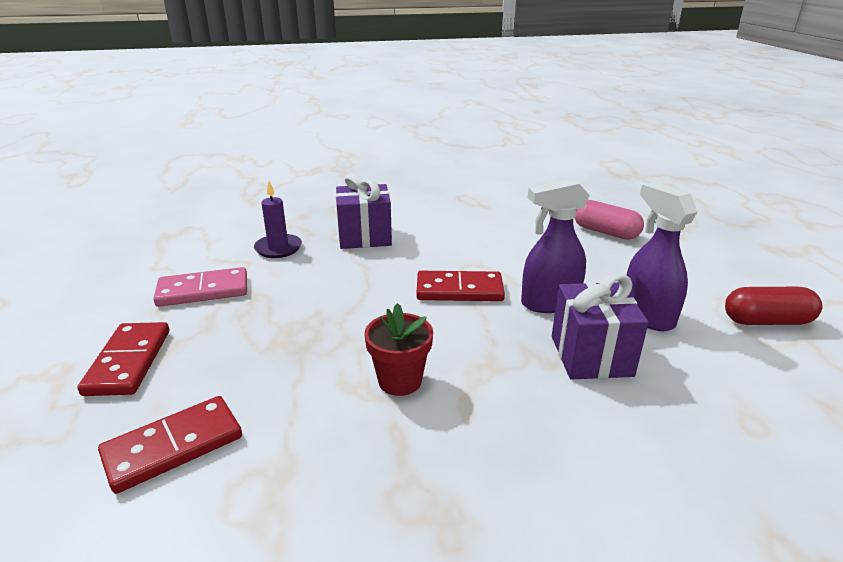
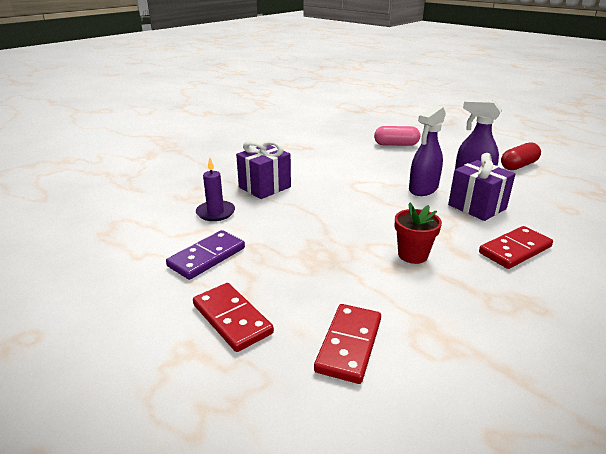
camera: 35 degrees left, 0 degrees up
pink domino [153,267,247,307] -> purple domino [166,230,245,280]
red domino [417,271,505,301] -> red domino moved to [479,226,553,269]

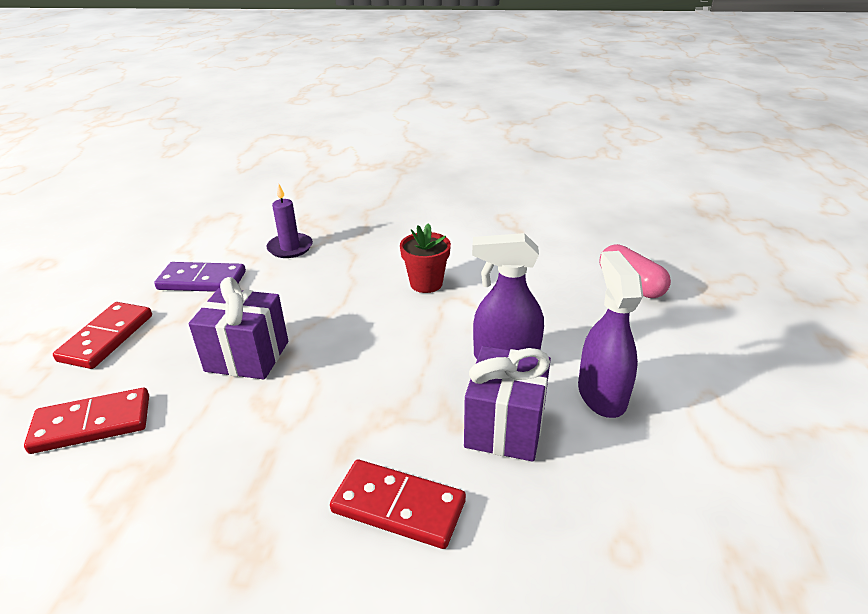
camera: 55 degrees right, 5 degrees up
purple gift [236,140,291,199] -> purple gift moved to [189,277,288,379]
red flower pot [395,202,442,264] -> red flower pot moved to [400,223,451,293]
red capsule [501,142,541,170] -> none

